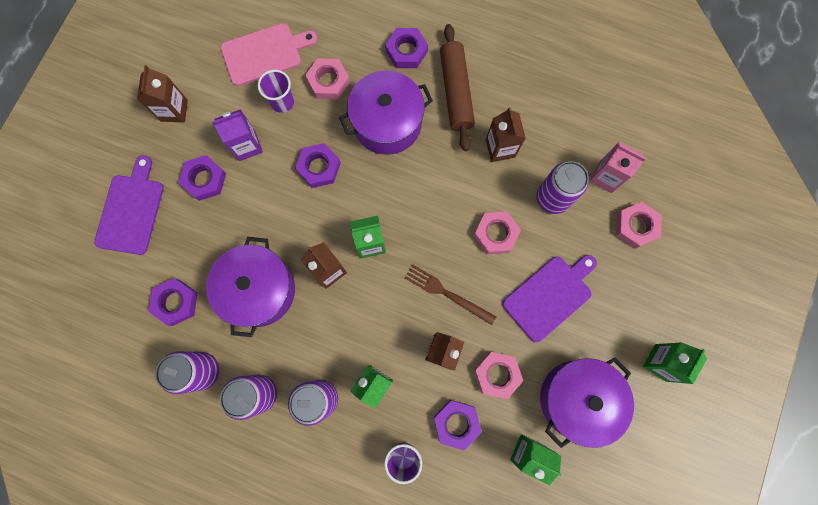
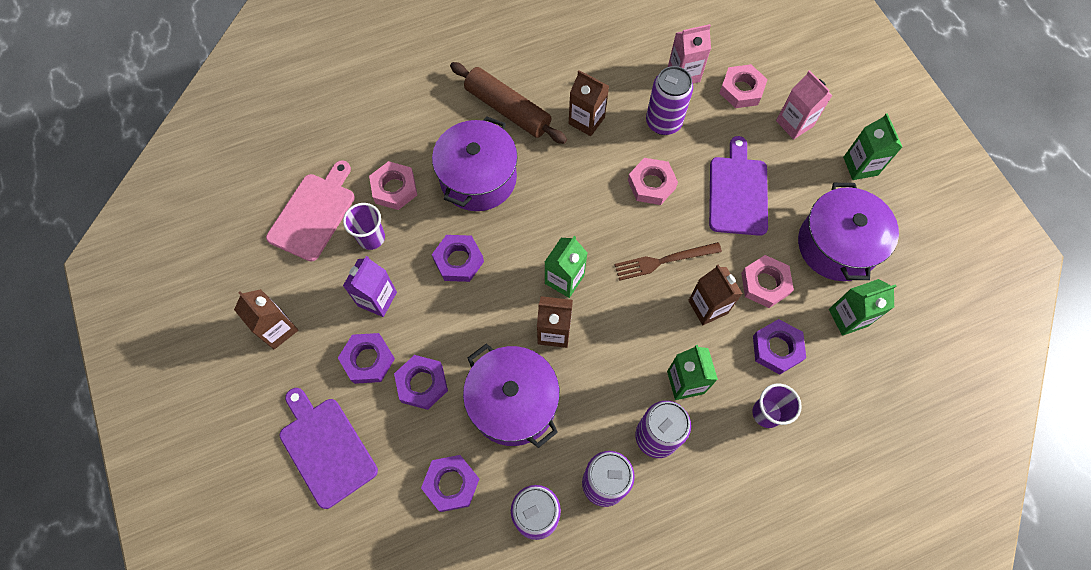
camera: 45 degrees left, 10 degrees down
purple nut [385,28,428,68] -> purple nut moved to [394,355,448,410]
none -> pink carton [776,70,832,139]

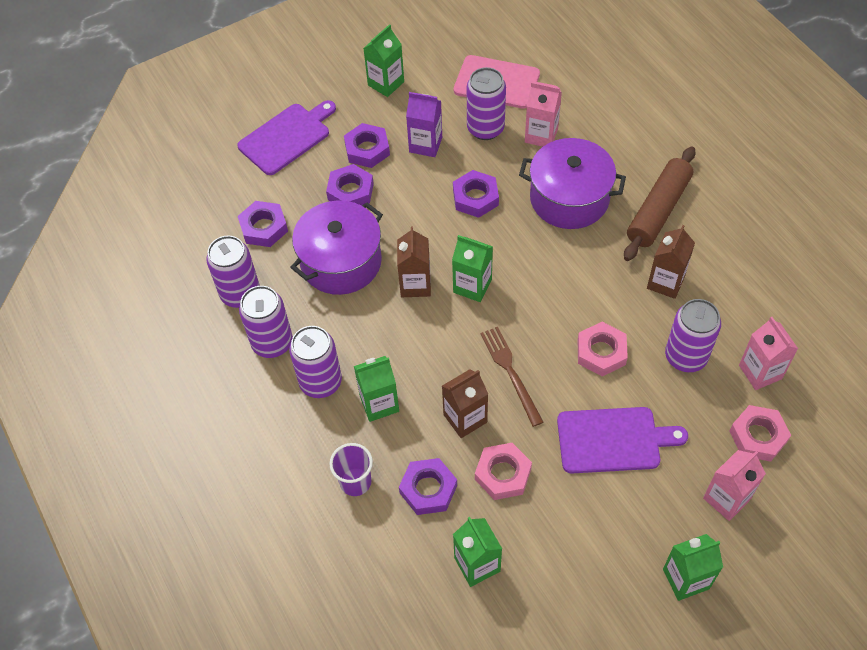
camera: 85 degrees right, 10 degrees down
brown carton [234,289,298,349] -> green carton [363,24,404,97]
purple cup [343,203,385,250] -> purple can [467,67,506,140]
pink nut [369,161,417,210] -> pink carton [525,82,562,147]
purple pot [798,183,899,281] -> none

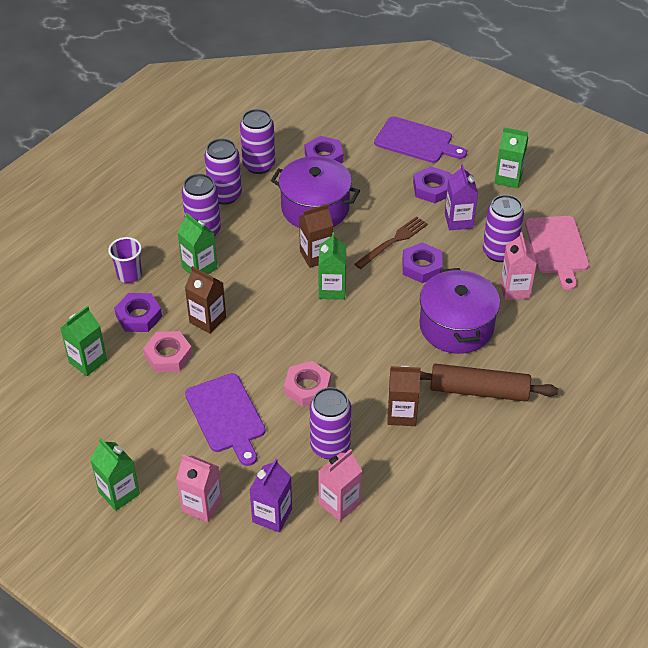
camera: 65 degrees right, 10 degrees down
purple nut [326,164,374,206] -> none
brown fork [480,327,543,427] -> brown fork moved to [354,216,428,269]
pink nut [729,405,791,462] -> purple carton [249,458,292,532]

